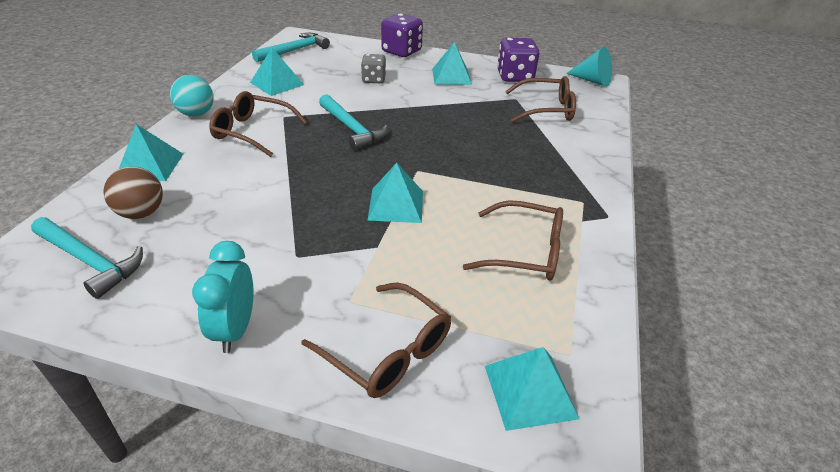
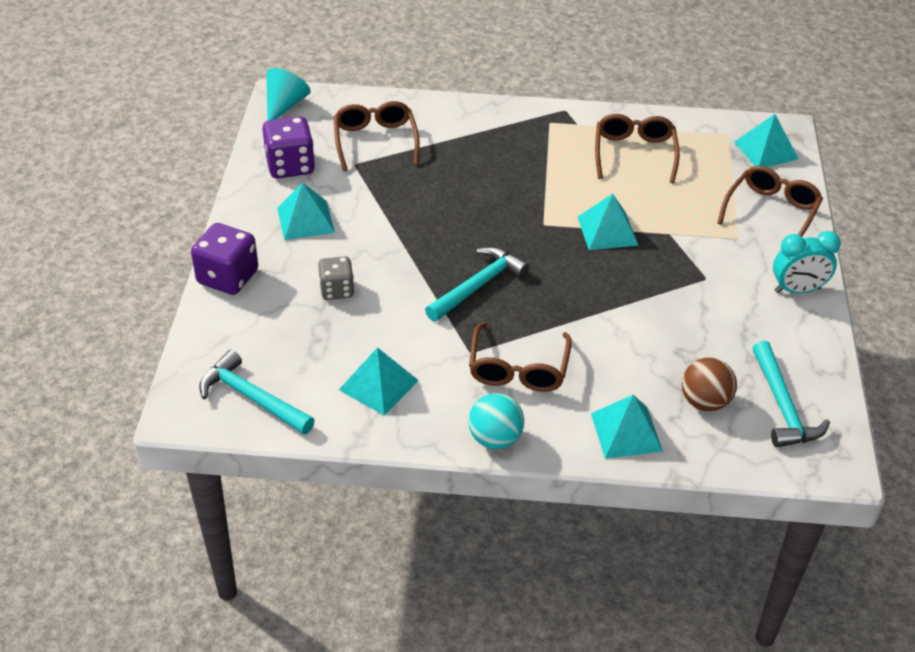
camera: 100 degrees left, 5 degrees up
turquoise hammer [31,217,143,299] -> turquoise hammer turned 150 degrees clockwise [753,341,830,448]

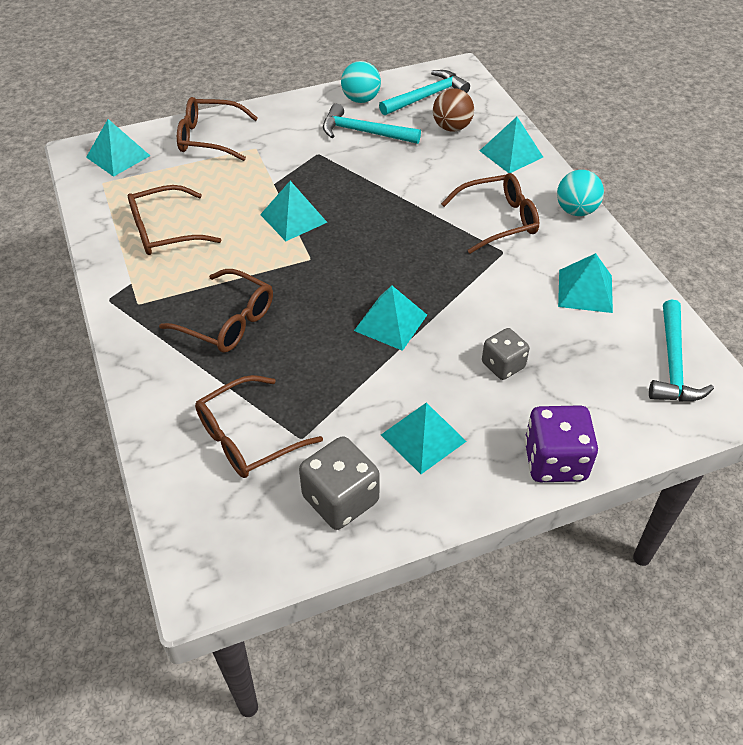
camera: 115 degrees left, 5 degrees up
purple dice [262,116,315,179] -> grey dice [299,436,380,530]
turquoise cone [266,68,311,120] -> none
turquoise hammer [425,247,530,321] -> turquoise hammer moved to [323,104,421,144]
turquoise clock [773,231,841,294] -> none
none -> brown glasses [159,269,273,353]
none -> turquoise ball [341,61,381,103]
none -> turquoise pyramid [354,286,427,351]

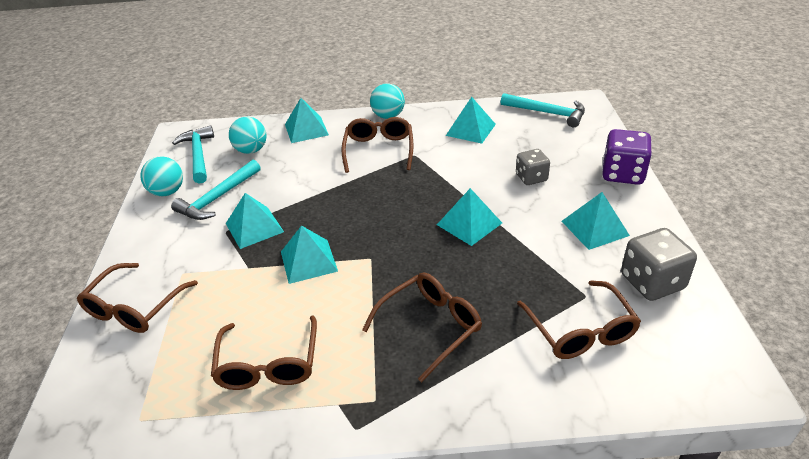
camera: 70 degrees left, 10 degrees down
turquoise pyramid [86,119,150,177] -> turquoise pyramid moved to [226,193,284,249]
brown ball [433,88,474,132] -> turquoise ball [229,117,266,154]

